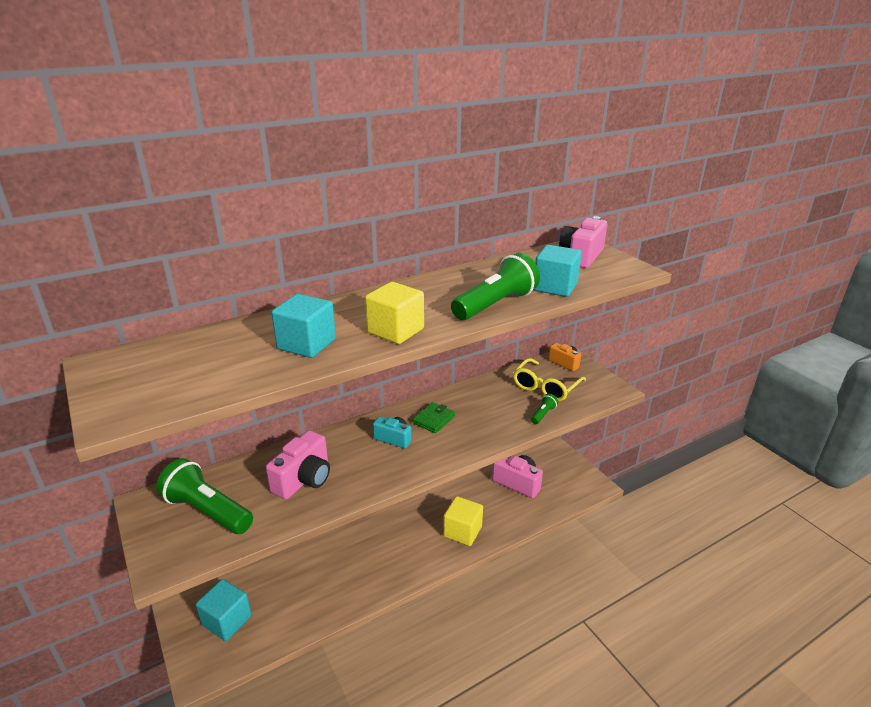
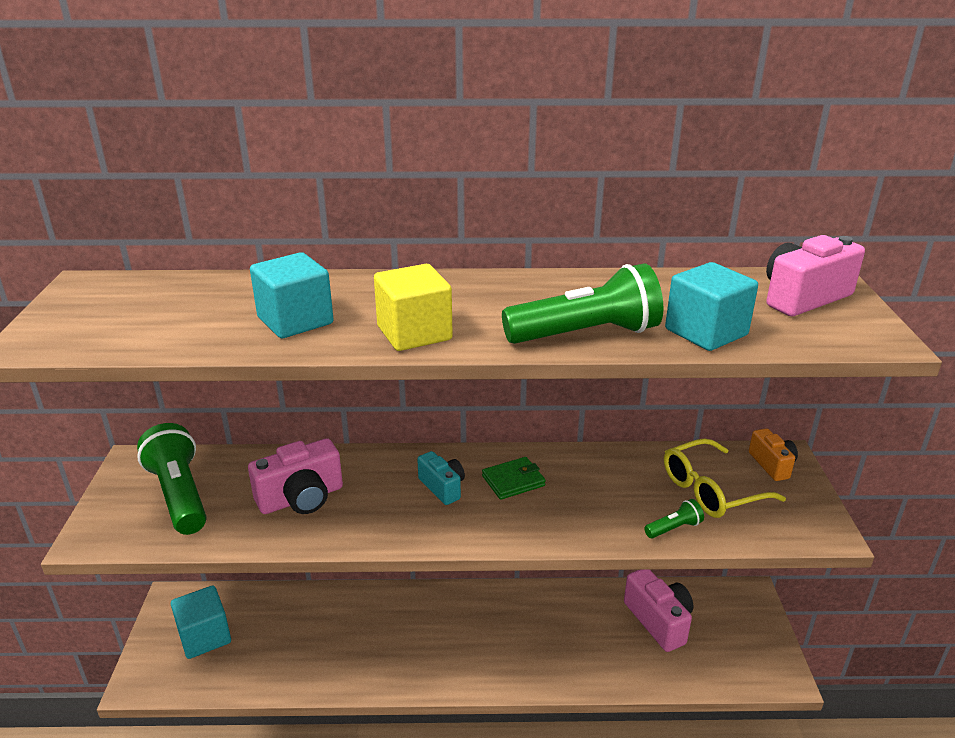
camera: 30 degrees right, 0 degrees up
yellow cube [443,496,483,546] -> none

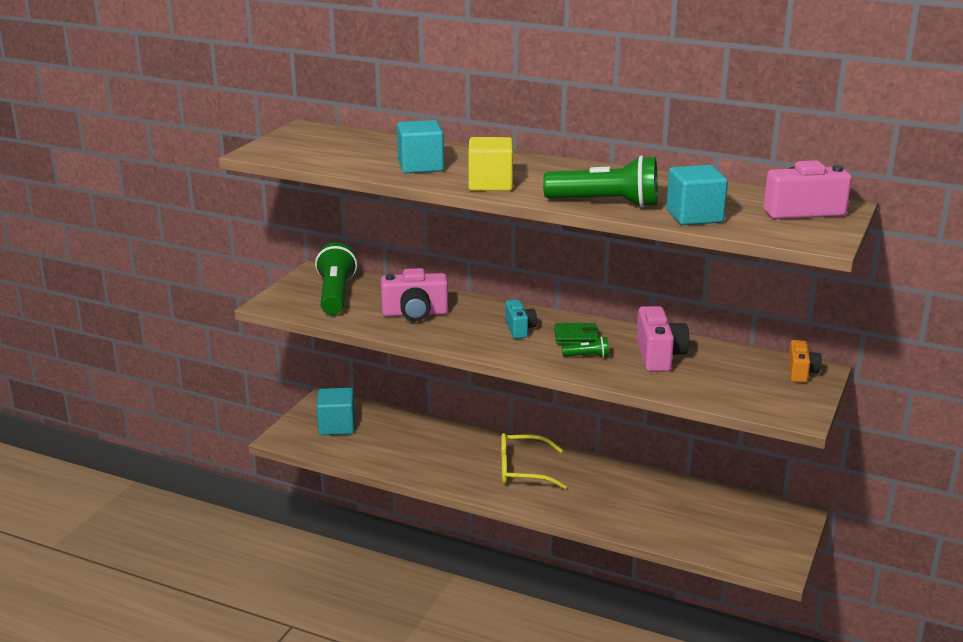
camera: 25 degrees right, 5 degrees down
pink camera [624,570,693,652] -> pink camera moved to [637,306,689,372]
green flashlight [644,499,704,538] -> green flashlight moved to [562,337,609,358]
yellow glasses [664,438,786,518] -> yellow glasses moved to [501,433,567,489]

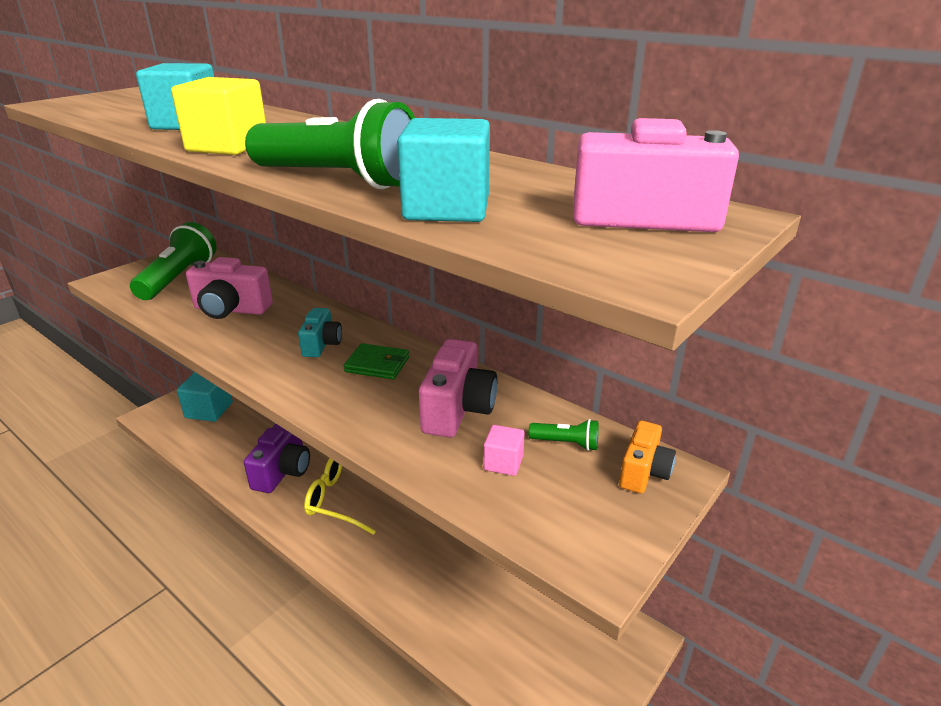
camera: 15 degrees right, 5 degrees up
green flashlight [562,337,609,358] -> green flashlight moved to [529,419,599,451]
none -> purple camera [244,424,310,493]
none -> pink cube [483,425,525,476]

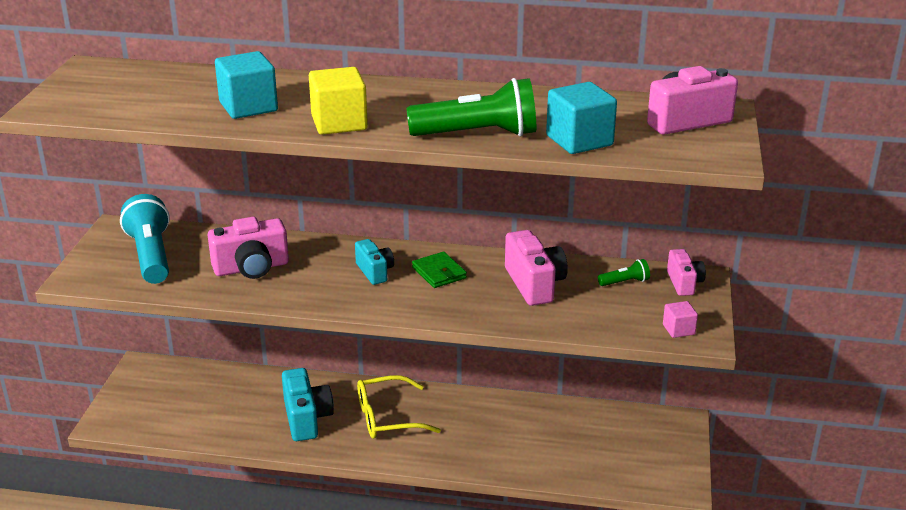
camera: 30 degrees left, 0 degrees up
green flashlight [130,222,217,300] -> turquoise flashlight [120,194,170,284]
turquoise cube [177,372,233,422] -> none
purple camera [244,424,310,493] -> turquoise camera [282,368,334,441]
green wallet [344,343,409,379] -> green wallet turned 75 degrees clockwise [412,252,467,288]
pink cube [483,425,525,476] -> pink cube moved to [663,301,698,338]
orange camera [619,421,676,493] -> pink camera [667,249,706,296]

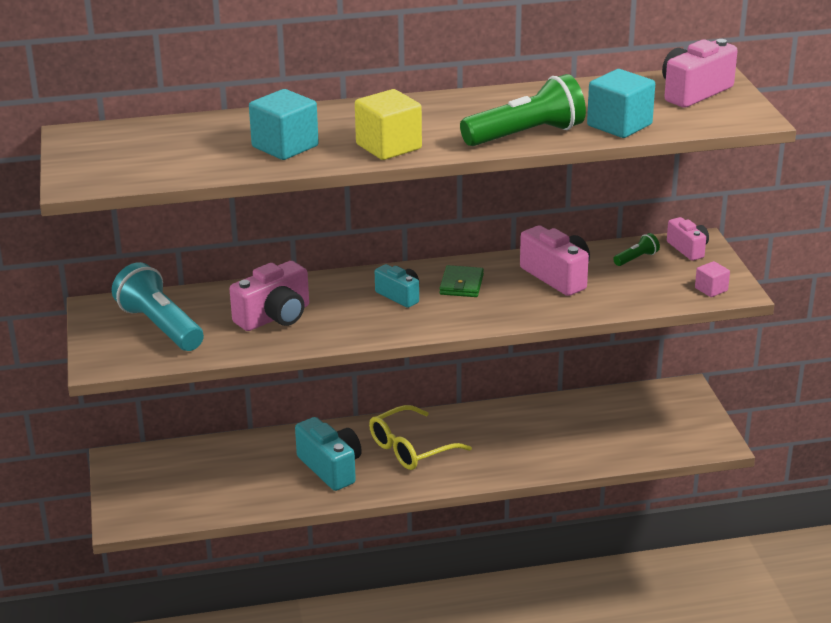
camera: 20 degrees left, 0 degrees up
green wallet [412,252,467,288] -> green wallet turned 60 degrees clockwise [439,265,484,297]

